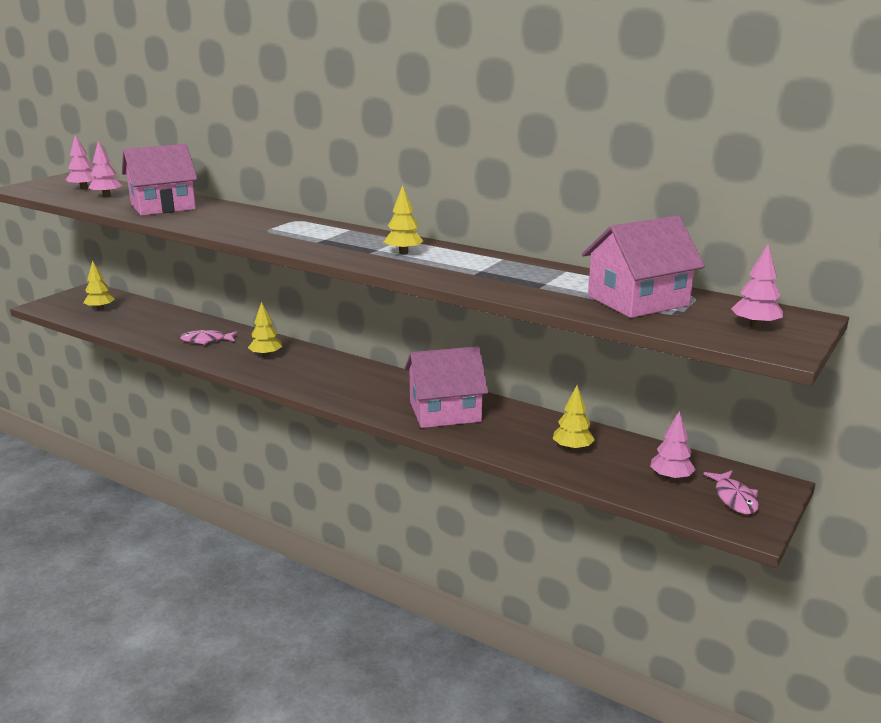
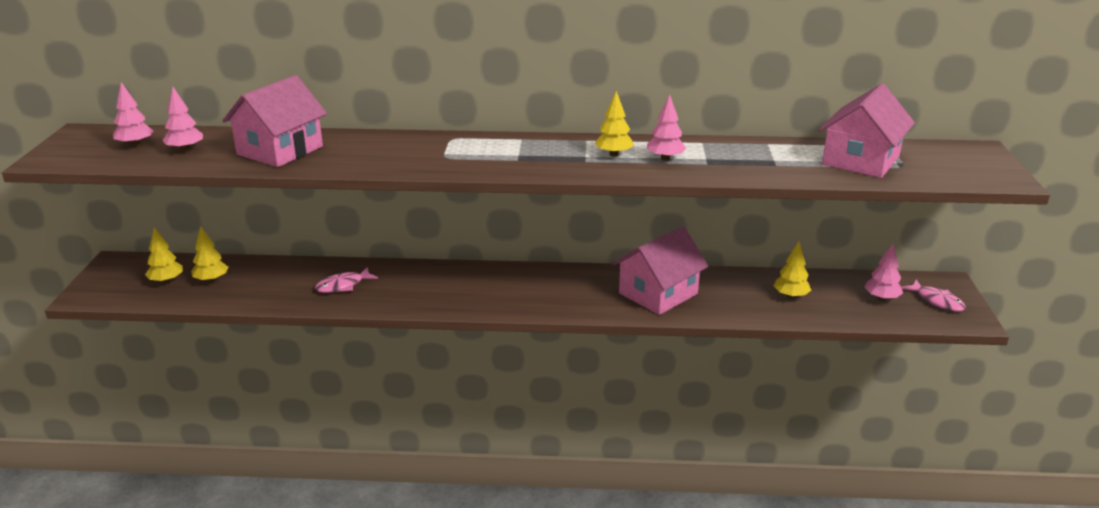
camera: 30 degrees left, 5 degrees up
yellow tree [248,301,282,357] -> yellow tree moved to [191,227,228,282]
pink tree [731,245,783,328] -> pink tree moved to [647,94,687,161]

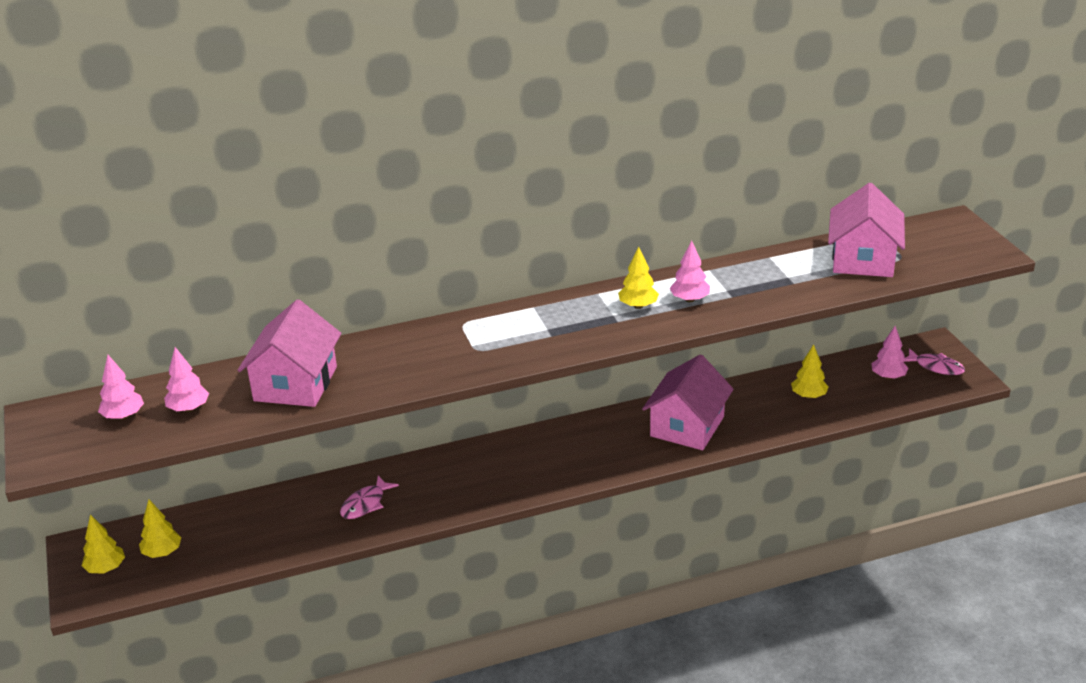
camera: 20 degrees left, 5 degrees up
yellow tree [191,227,228,282] -> yellow tree moved to [82,514,125,574]

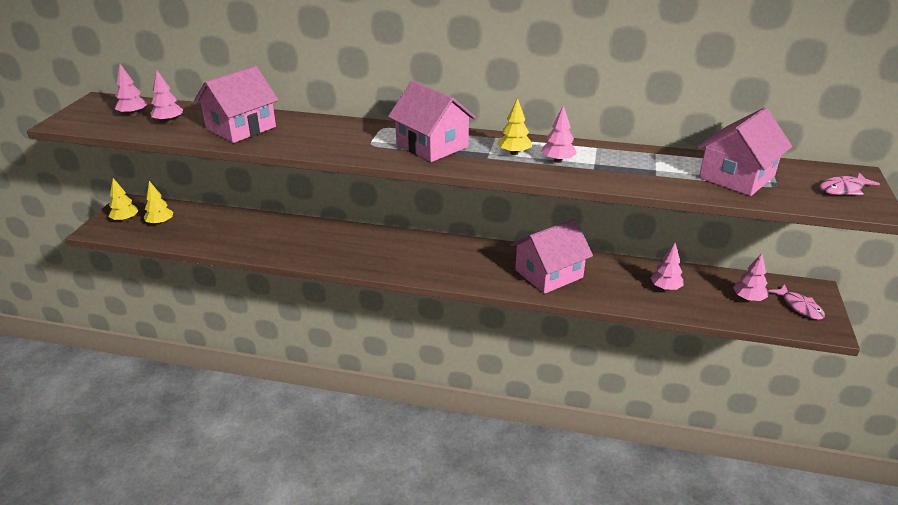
camera: 30 degrees right, 0 degrees up
pink fish [340,476,399,519] -> pink fish moved to [820,173,880,195]
yellow tree [791,344,828,399] -> pink tree [651,243,684,291]
none -> pink house [388,81,476,162]

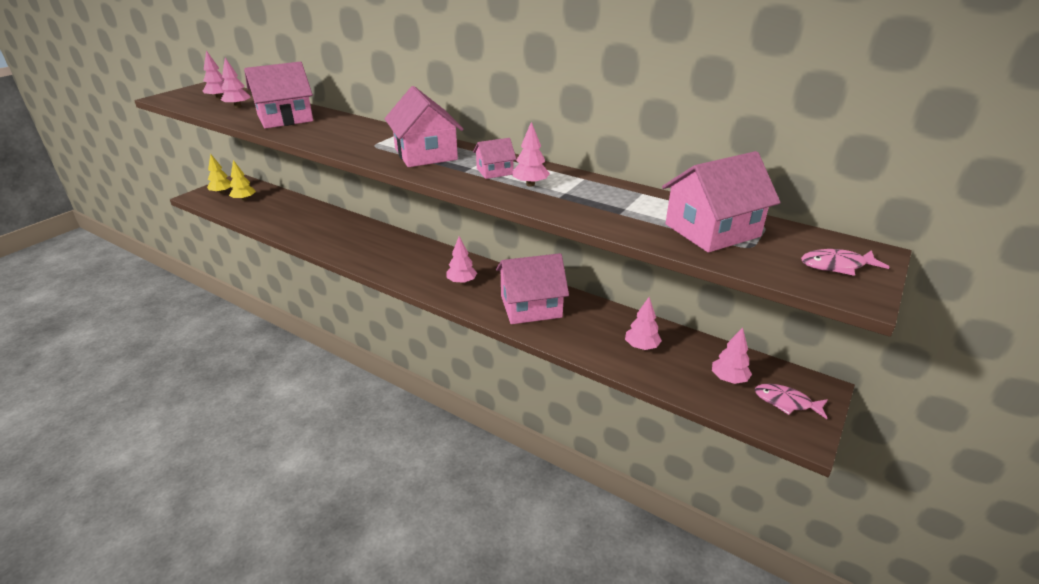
camera: 20 degrees right, 0 degrees up
yellow tree [497,98,532,155] -> pink house [473,138,516,179]
pink fish [768,284,825,320] -> pink fish turned 120 degrees clockwise [755,384,828,419]
none -> pink tree [446,236,477,284]

